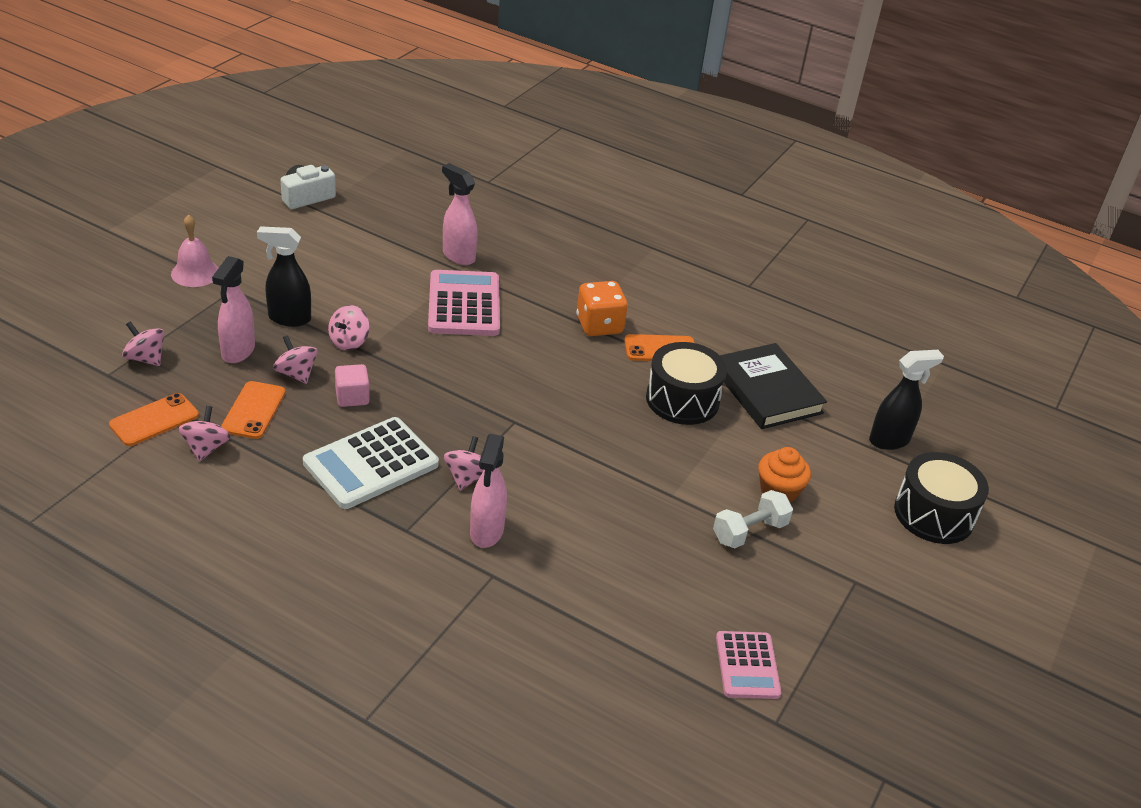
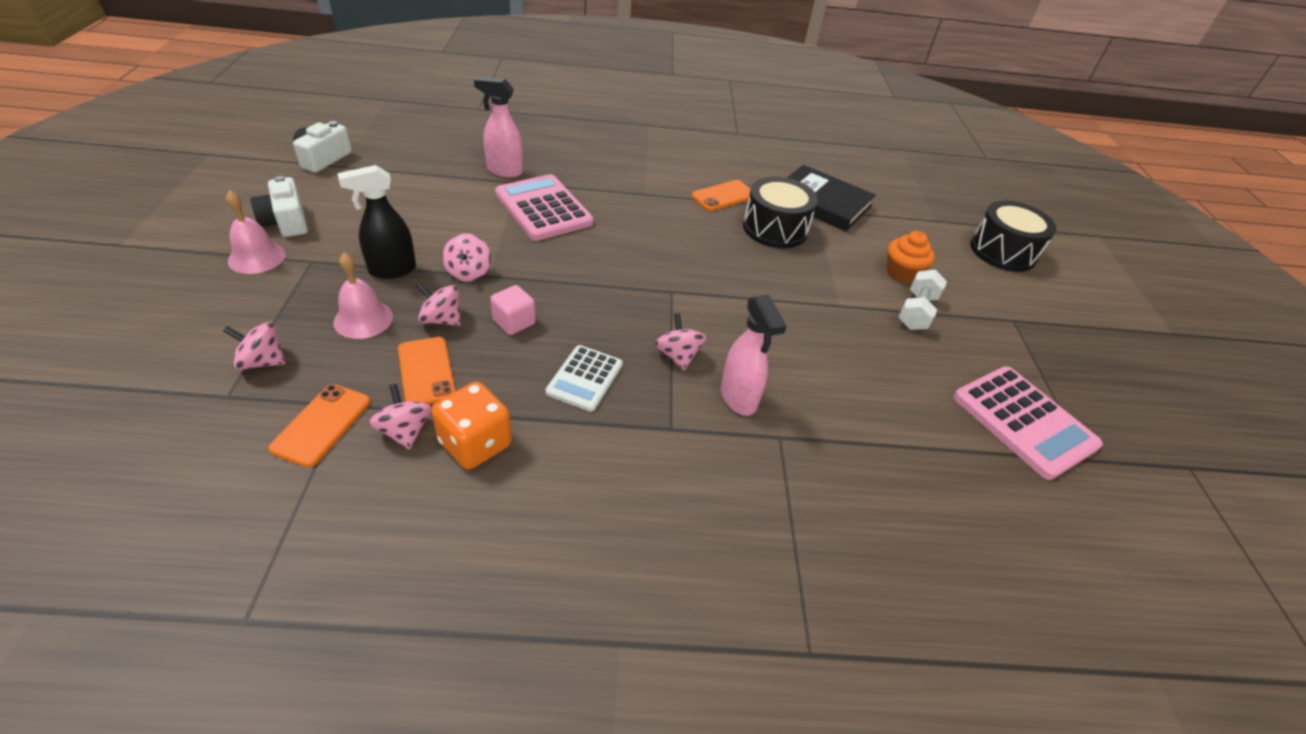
camera: 30 degrees left, 5 degrees up
pink spray bottle [212,256,255,363] -> pink bell [334,252,393,339]
white calculator [303,417,439,509] -> white calculator [545,345,623,412], size x0.61
orange dice [576,281,628,336] -> orange dice moved to [431,382,512,470]
pink calculator [716,631,781,699] -> pink calculator [954,366,1103,480], size x1.64
black spray bottle [869,350,944,450] -> none
none -> white camera [250,176,308,237]

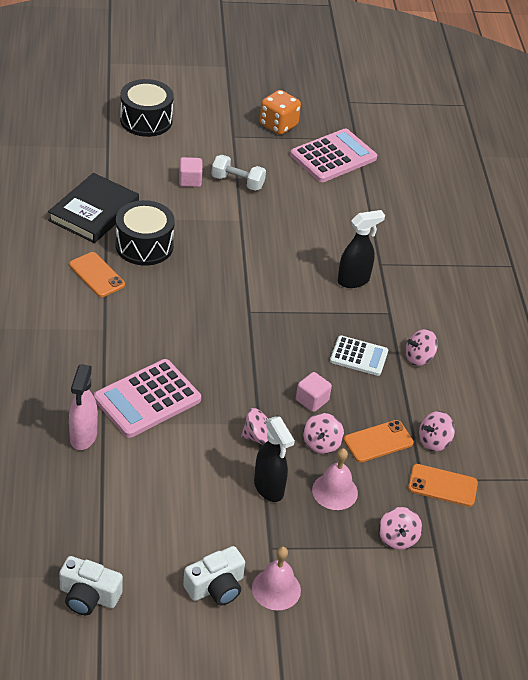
camera: 95 degrees left, 0 degrees up
orange dice [431,382,512,470] -> orange dice moved to [260,90,301,135]
pink spinning top [655,313,706,370] -> pink spinning top moved to [406,329,438,366]
pink spray bottle [721,294,787,416] -> black spray bottle [338,210,385,288]
orange cupcake [887,231,935,283] -> pink cube [179,157,203,187]

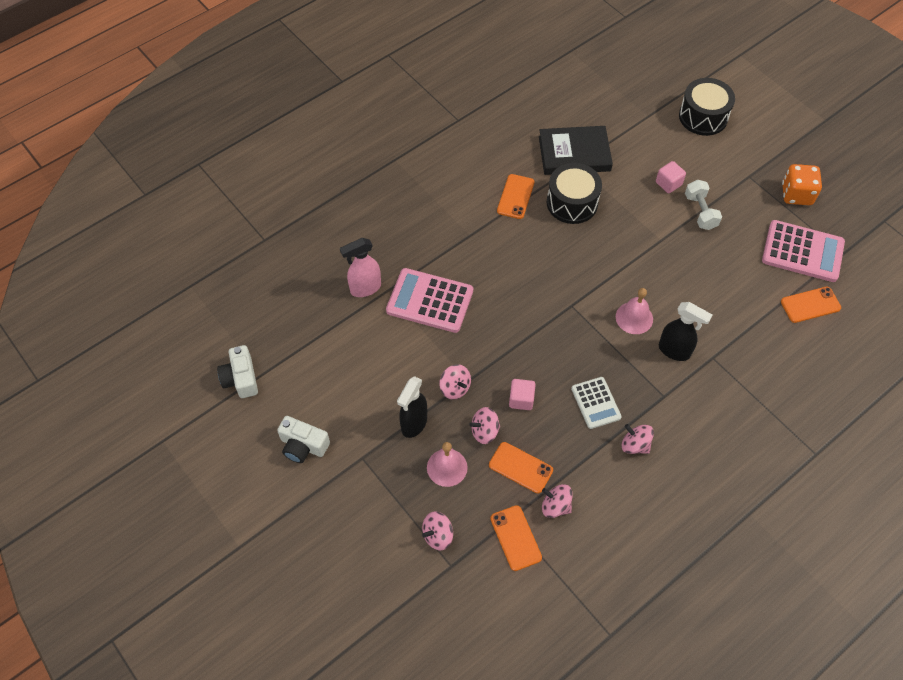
camera: 60 degrees right, 15 degrees up
pink bell [252,546,301,610] -> pink bell moved to [616,288,653,334]
none -> orange phone [781,287,841,323]

